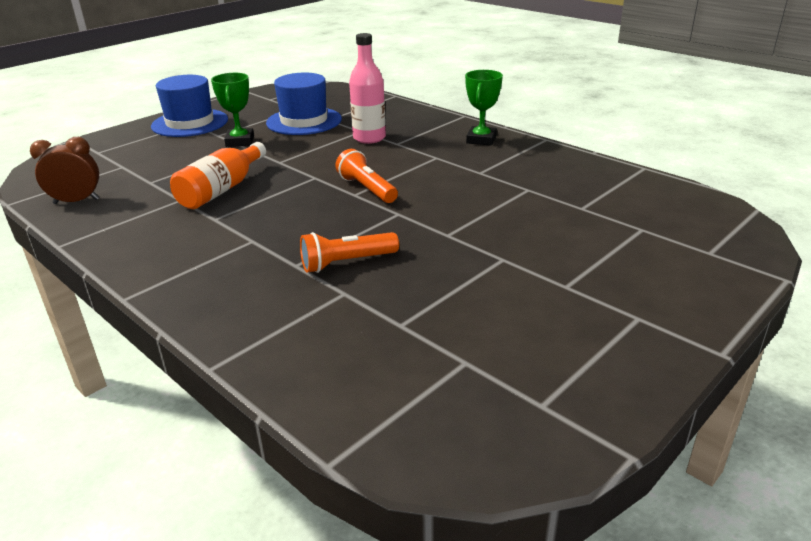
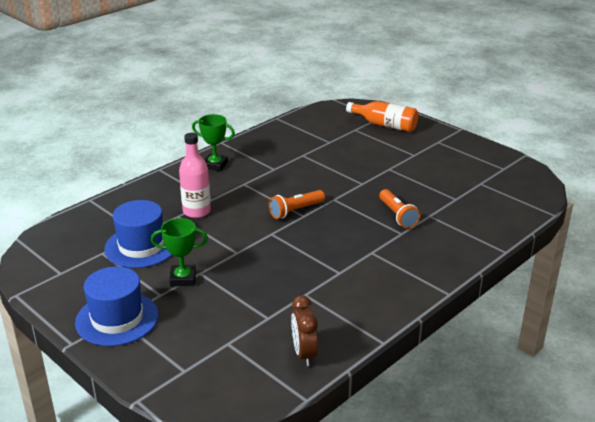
camera: 90 degrees left, 0 degrees up
orange bottle [170,142,266,209] -> orange bottle moved to [346,101,418,132]

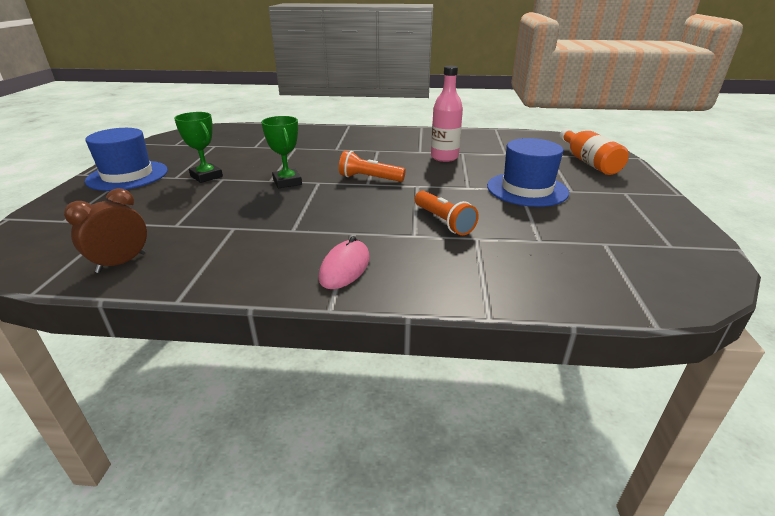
camera: 50 degrees right, 0 degrees up
blue hat [104,200,172,268] -> blue hat moved to [487,138,569,207]
pink bottle [179,133,211,218] -> pink bottle moved to [431,66,463,162]
green trophy [192,114,235,171] -> green trophy moved to [261,116,302,188]
orange flashlight [379,189,420,229] -> orange flashlight turned 60 degrees counterclockwise [415,191,479,235]
none -> pink mouse [319,236,370,289]

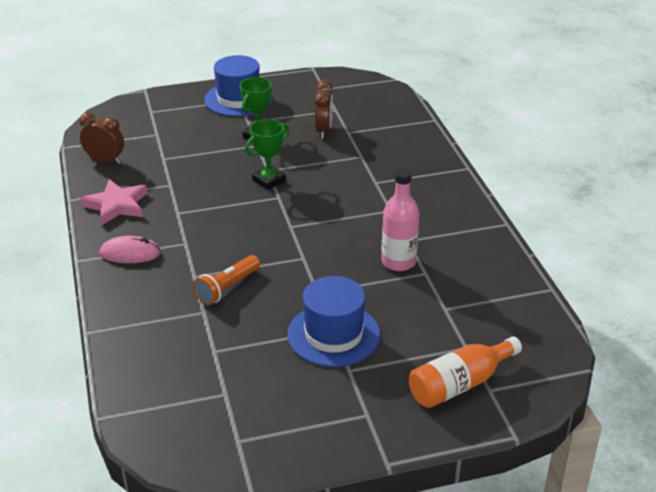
camera: 70 degrees right, 5 degrees up
orange flashlight [339,151,406,182] -> none
none -> pink star [80,179,147,226]
none -> brown clock [314,80,333,138]

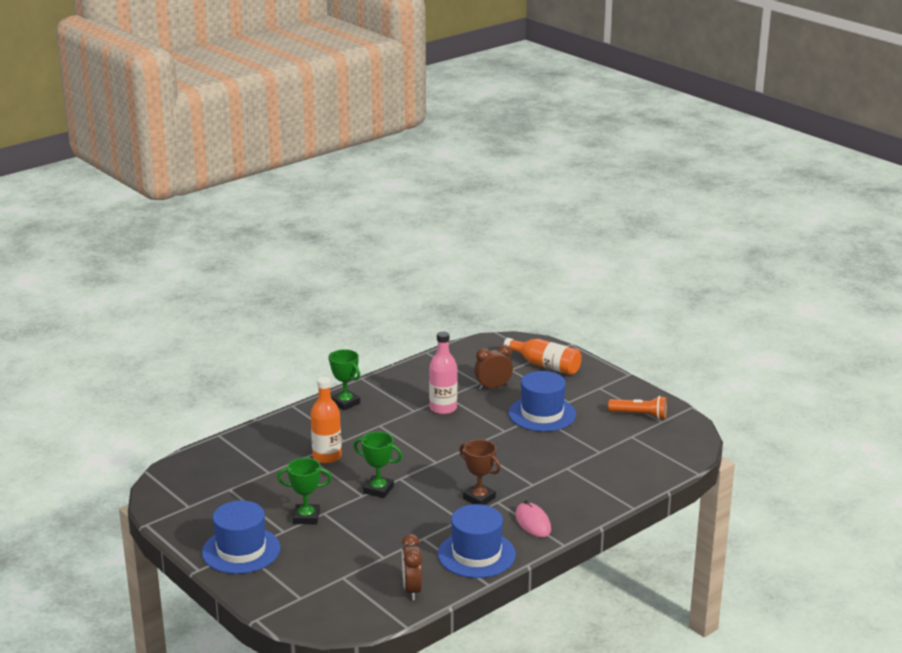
camera: 115 degrees left, 10 degrees down
pink star [80,179,147,226] -> blue hat [438,504,516,578]
orange flashlight [193,255,260,305] -> orange flashlight moved to [608,396,667,419]
brown clock [314,80,333,138] -> brown clock moved to [474,345,513,390]
none -> orange bottle [311,377,342,464]
none -> green trophy [329,349,360,410]
none -> brown trophy [459,440,501,505]

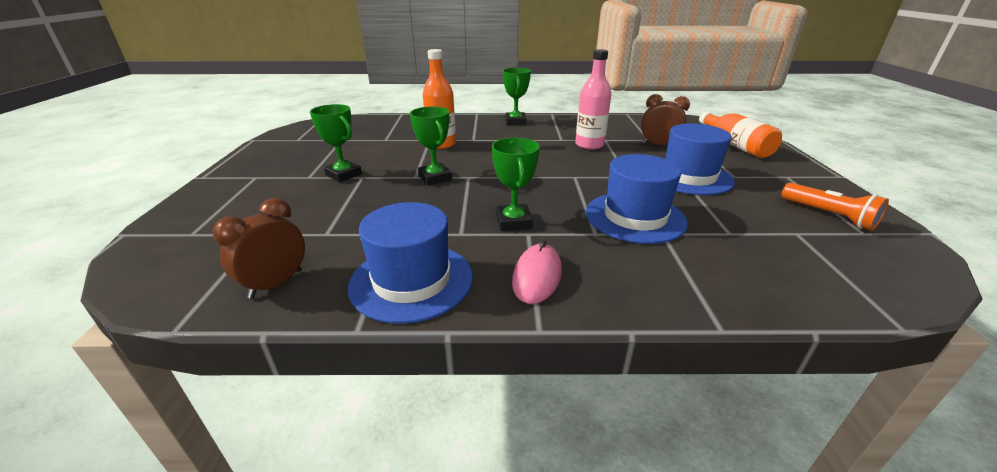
camera: 40 degrees right, 5 degrees up
blue hat [202,500,280,574] -> blue hat moved to [586,154,688,244]
brown trophy [459,440,501,505] -> green trophy [492,138,540,231]

